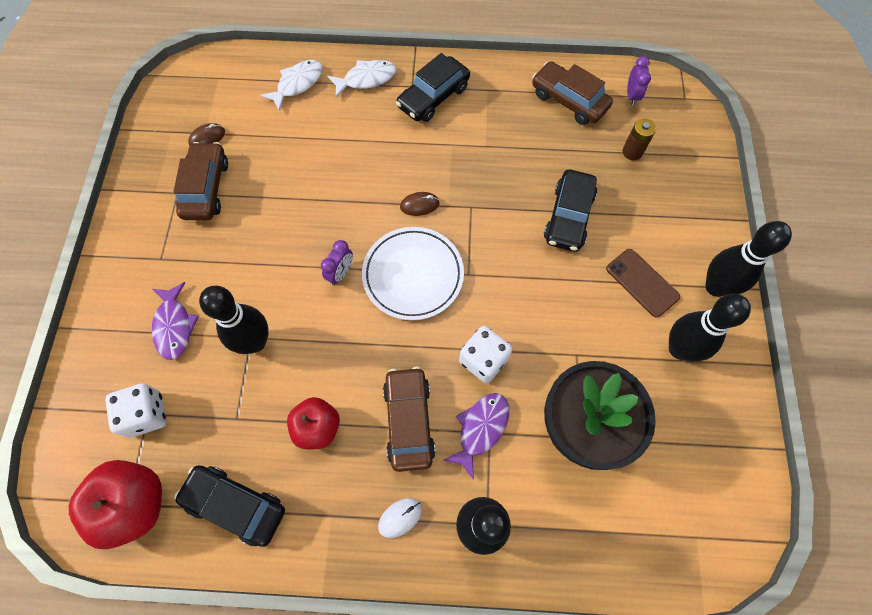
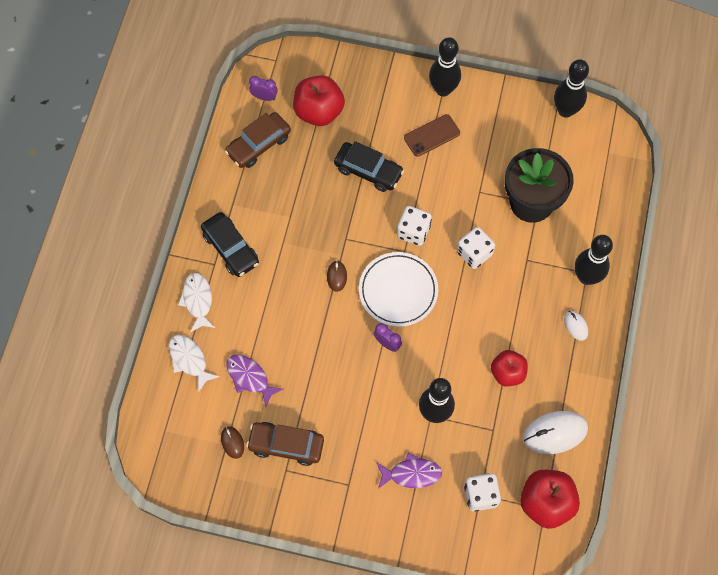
camera: 80 degrees left, 0 degrees up
black car [174,465,285,547] -> white mouse [523,411,588,454]
brown car [383,367,436,472] -> none
purple fish [443,393,509,480] -> purple fish moved to [226,354,283,407]
brown battery [623,119,656,160] -> red apple [293,75,345,126]
black bowling pin [669,294,751,362] -> black bowling pin moved to [554,59,589,118]
none -> white dice [397,206,432,246]

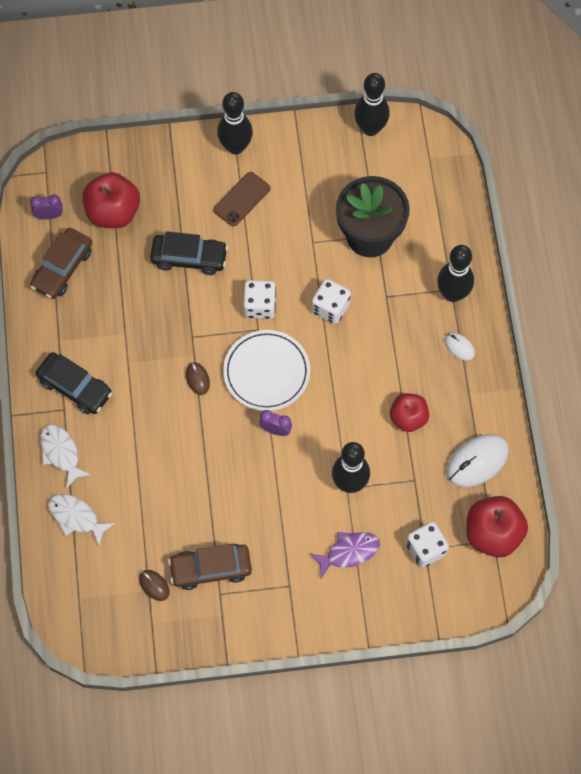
camera: 20 degrees left, 0 degrees up
purple fish [226,354,283,407] -> none

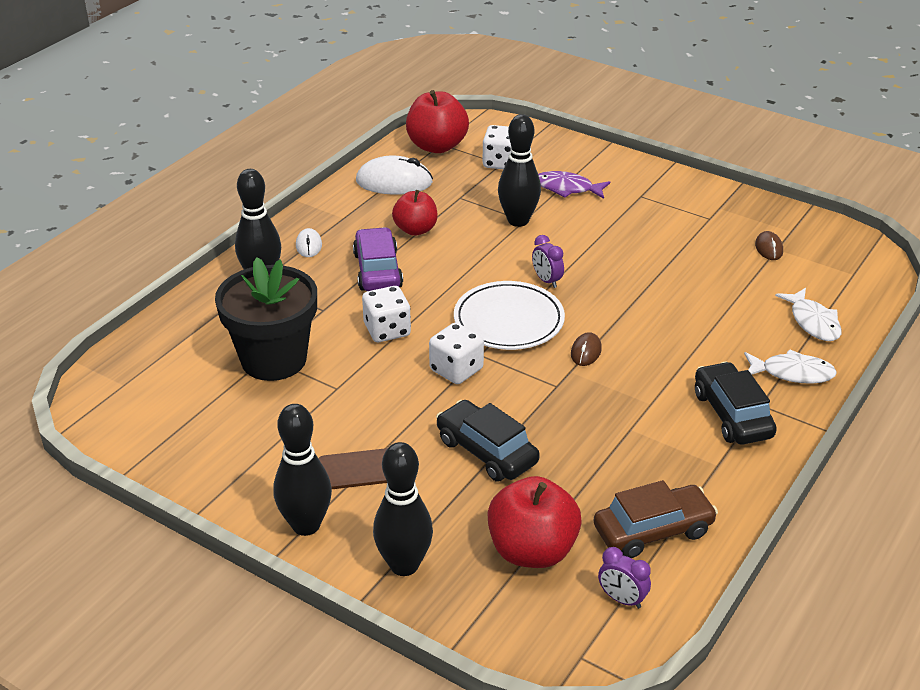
camera: 140 degrees left, 30 degrees down
white fish [40,424,91,488] -> white fish turned 90 degrees counterclockwise [744,349,837,384]
brown car [168,544,252,590] -> none
black bowling pin [354,73,390,136] -> black bowling pin moved to [373,442,433,576]
none -> purple car [353,227,403,291]

